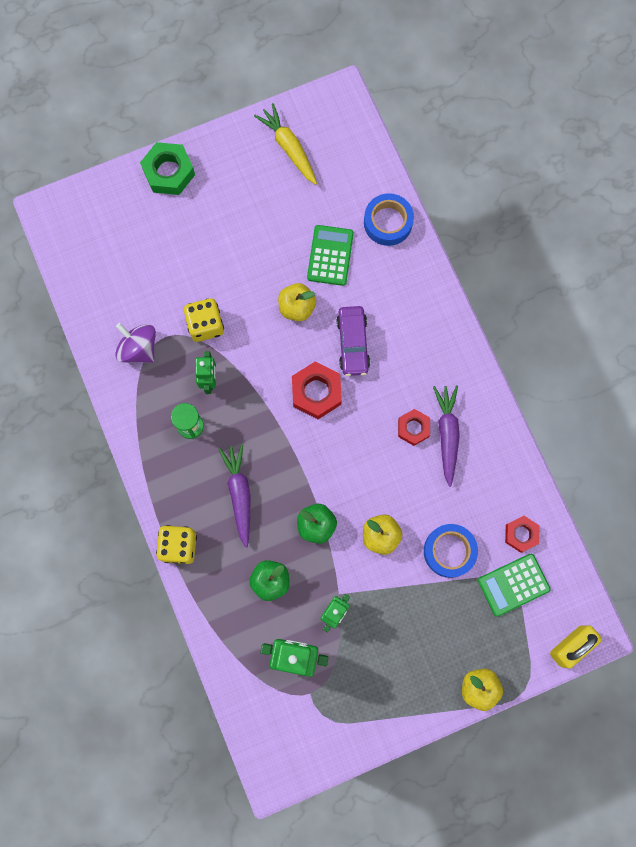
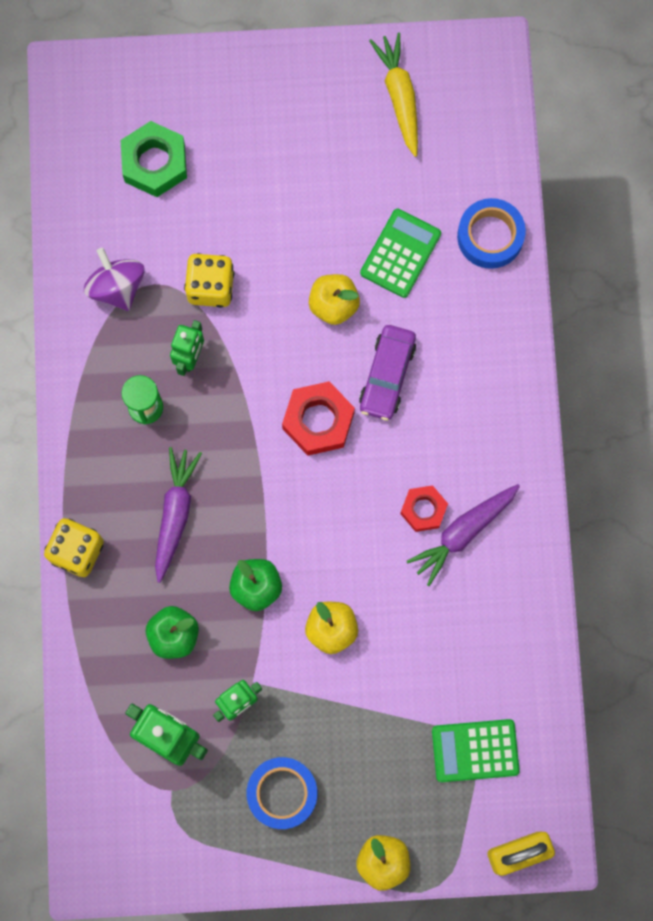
camera: 20 degrees right, 0 degrees up
green nut [140,142,195,195] -> green nut moved to [120,121,187,197]
blue tape [424,524,478,578] -> blue tape moved to [247,757,317,829]
purple carrot [433,385,460,487] -> purple carrot turned 150 degrees counterclockwise [407,484,520,586]
red nut [505,516,540,553] -> none

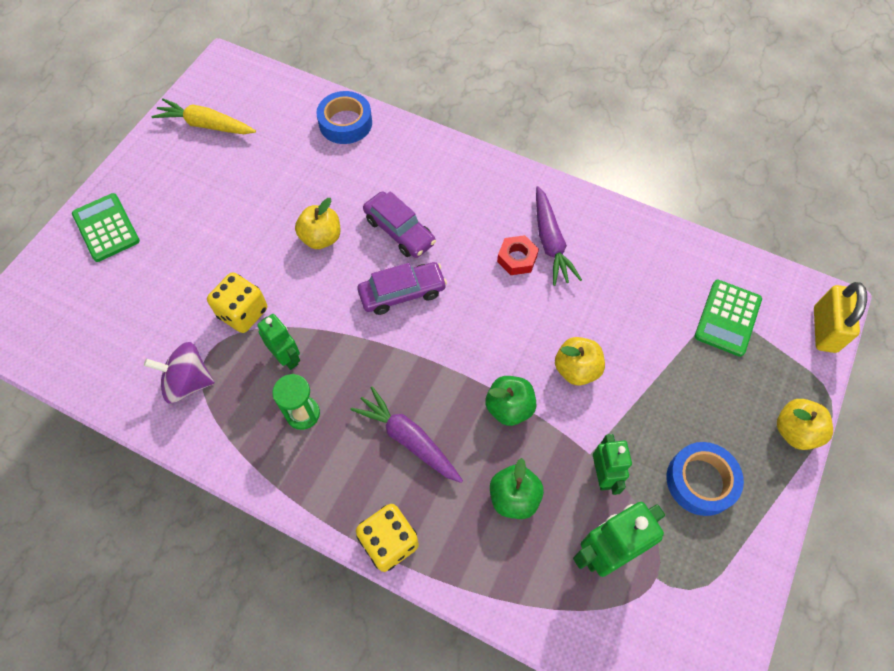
camera: 60 degrees left, 15 degrees down
green nut [120,121,187,197] -> none
red nut [282,381,355,456] -> purple car [358,262,447,315]
green calculator [360,209,441,298] -> green calculator moved to [72,193,140,262]

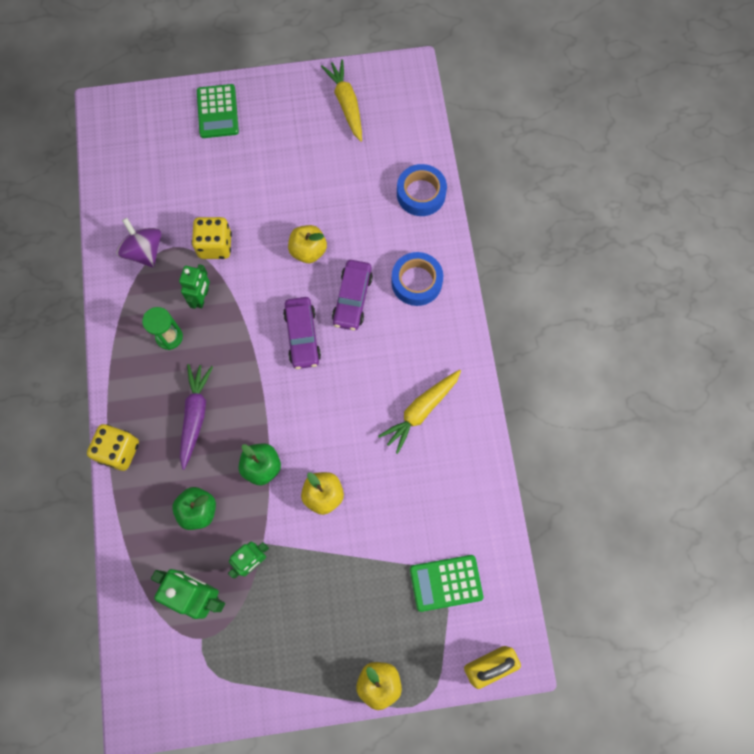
camera: 55 degrees right, 10 degrees up
green calculator [72,193,140,262] -> green calculator turned 150 degrees clockwise [197,84,239,138]
purple car [358,262,447,315] -> purple car turned 45 degrees clockwise [283,297,321,369]
red nut [497,235,539,275] -> none
purple carrot [536,186,582,286] -> yellow carrot [378,370,461,454]
blue tape [667,442,744,516] -> blue tape moved to [391,252,443,306]

